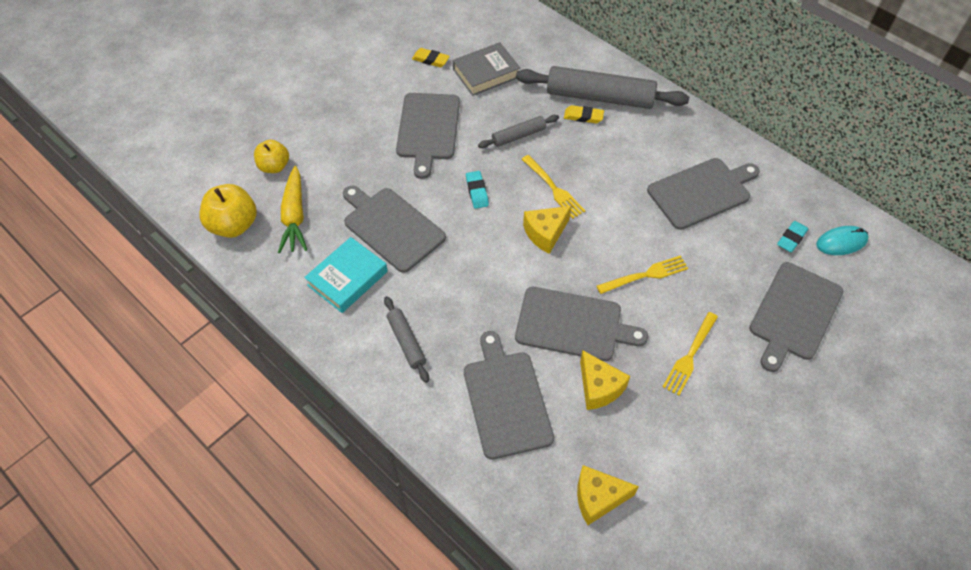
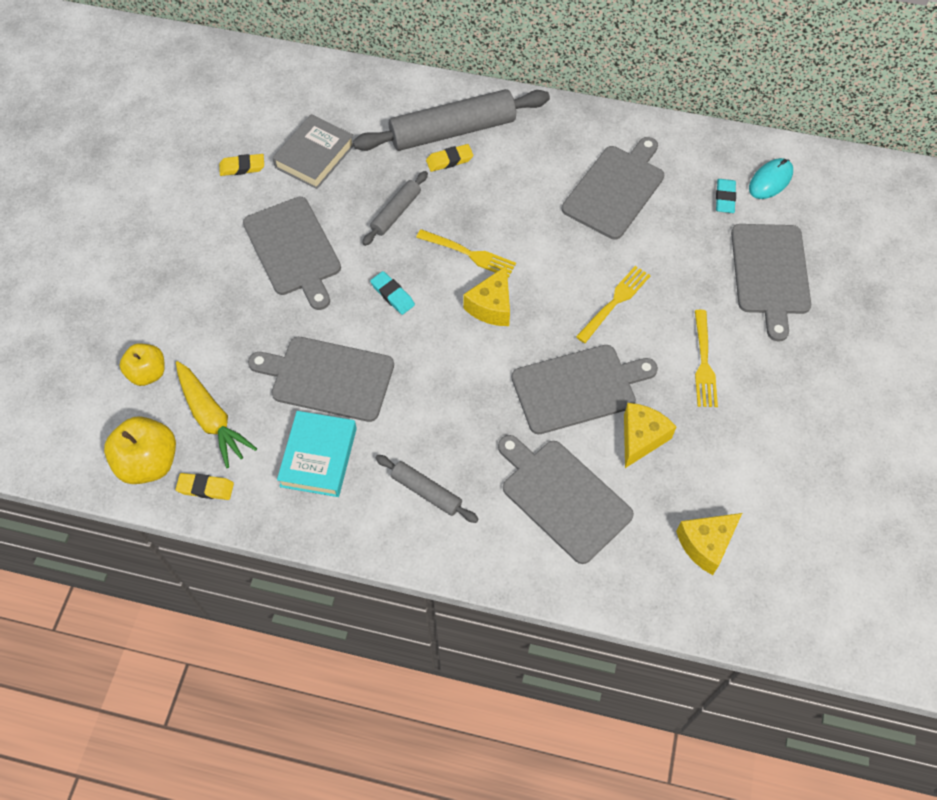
camera: 30 degrees left, 5 degrees up
yellow cheese [580,350,630,410] -> yellow cheese turned 90 degrees counterclockwise [624,403,677,468]
none -> yellow eraser [176,473,234,500]

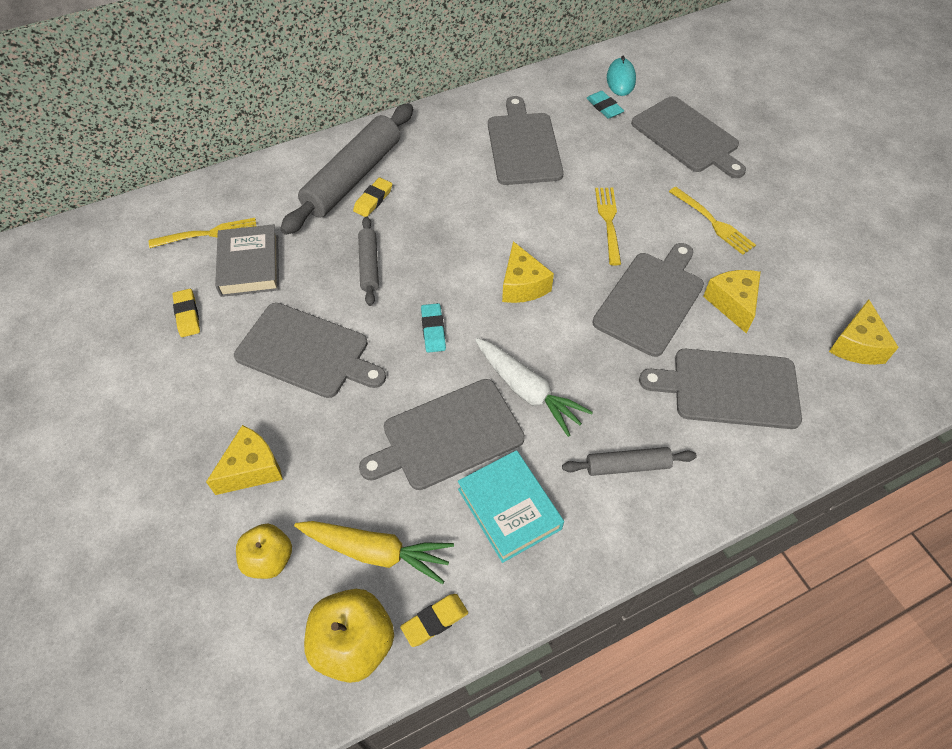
camera: 40 degrees left, 5 degrees down
yellow eraser [219,154,264,176] -> yellow eraser turned 60 degrees counterclockwise [173,289,200,337]
turquoise eraser [370,271,415,315] -> turquoise eraser turned 75 degrees clockwise [421,303,446,353]
yellow fork [416,229,516,278] -> yellow fork moved to [149,218,256,248]
none -> yellow cheese [206,425,283,495]
none -> white carrot [475,338,593,437]

